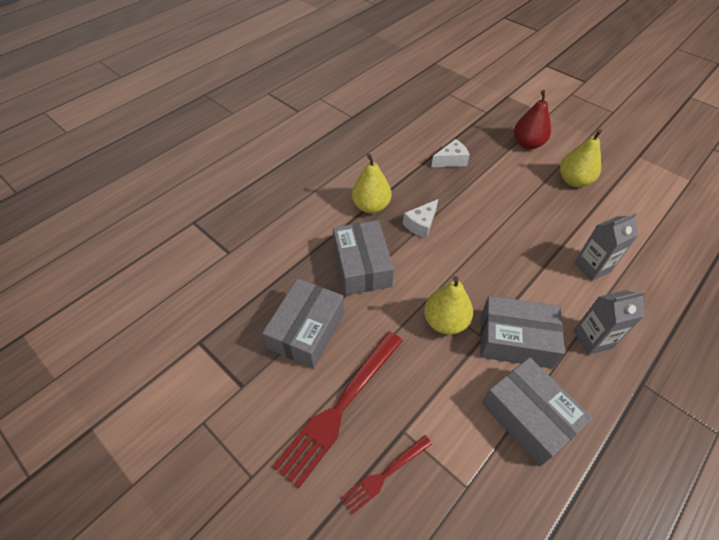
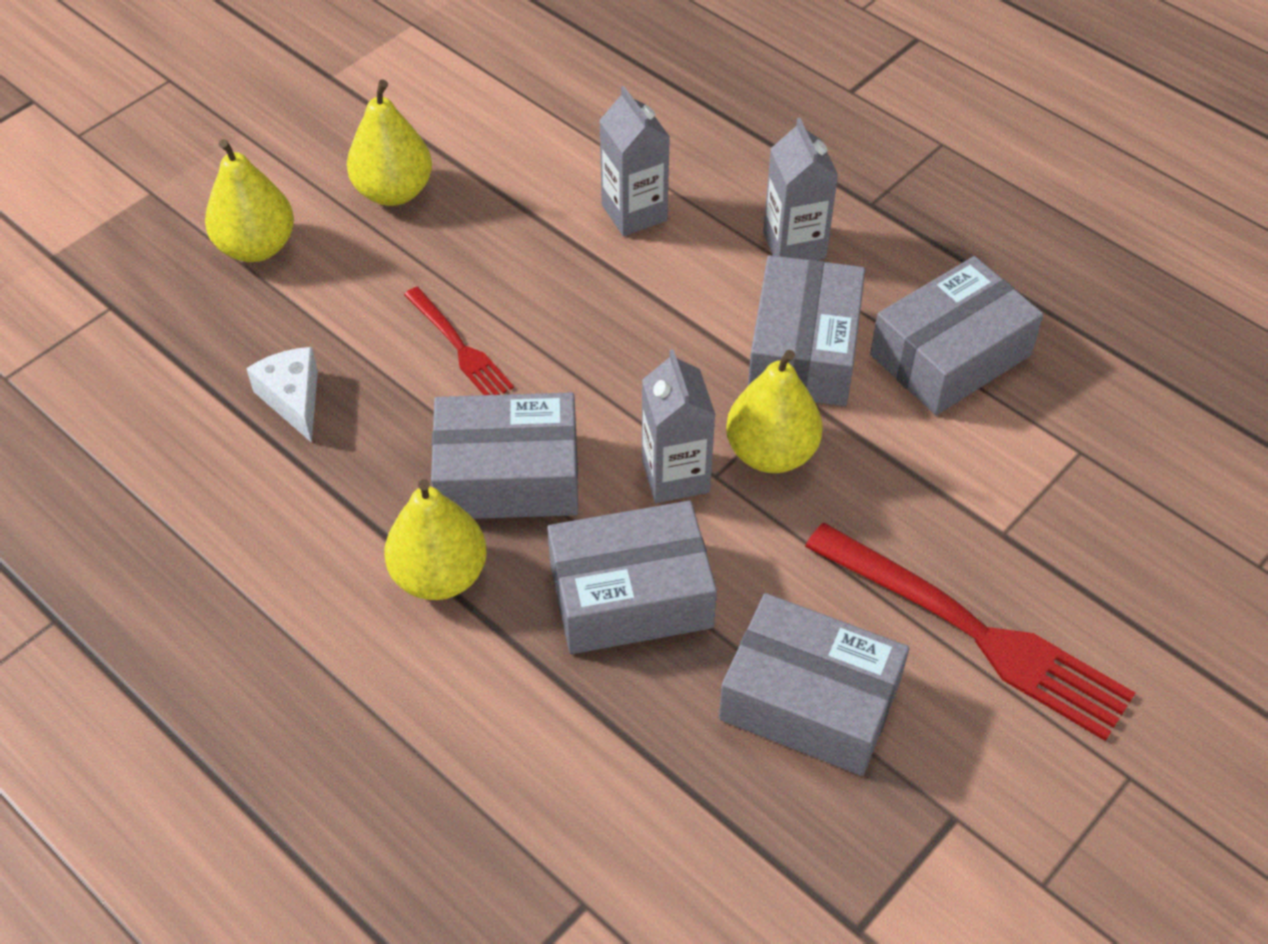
camera: 90 degrees left, 0 degrees up
red fork [341,435,432,515] -> red fork moved to [404,287,514,395]
white cheese [403,199,438,239] -> grey box [431,392,578,519]
red pear [514,90,551,149] -> yellow pear [205,139,294,262]
none -> grey carton [642,349,716,503]

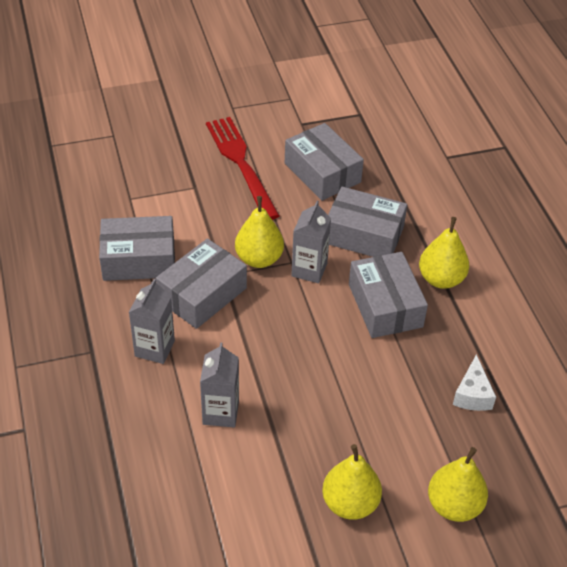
camera: 150 degrees left, 5 degrees down
red fork [404,287,514,395] -> none
grey box [431,392,578,519] -> grey box turned 45 degrees clockwise [349,252,428,338]

